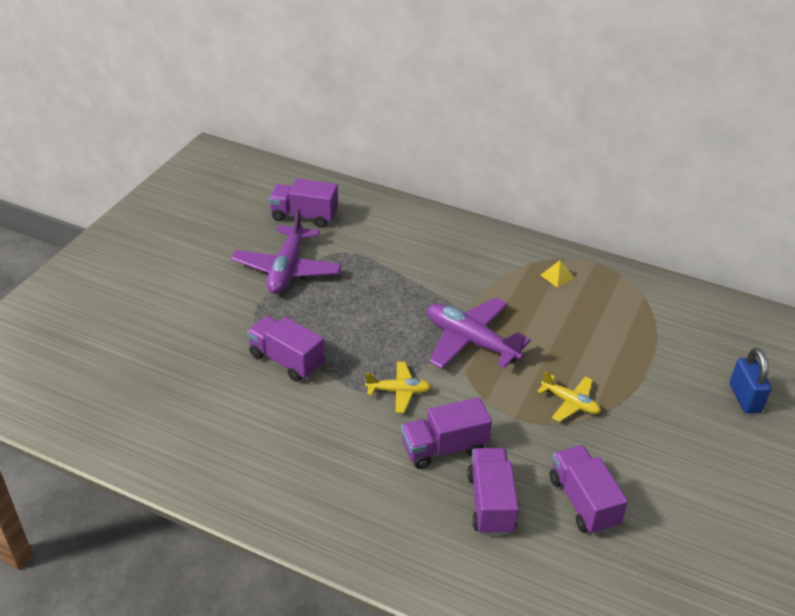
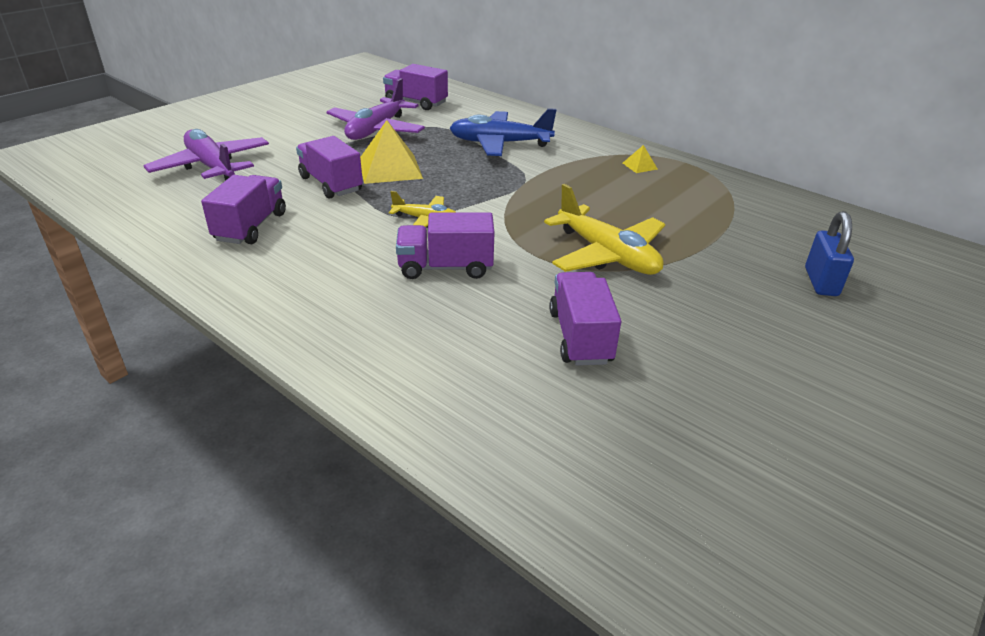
camera: 15 degrees right, 5 degrees down
purple plane [427,297,530,369] -> purple plane moved to [144,129,269,181]
purple truck [467,448,519,535] -> purple truck moved to [201,175,286,244]
yellow plane [538,371,601,422] -> yellow plane [544,184,665,275], size x1.80
none -> yellow pyramid [360,120,423,184]
none -> blue plane [450,108,556,156]

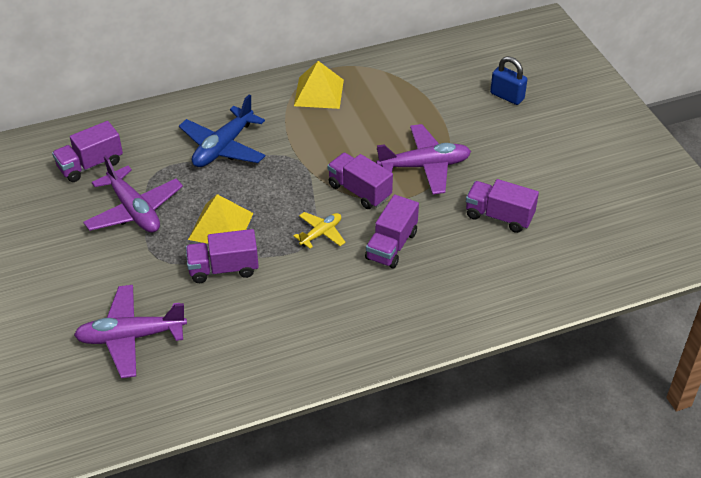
camera: 60 degrees left, 10 degrees up
purple truck [201,175,286,244] -> purple truck moved to [327,153,393,209]
yellow plane [544,184,665,275] -> purple plane [376,124,471,194]
yellow pyramid [623,145,657,173] -> yellow pyramid [294,61,344,109], size x2.17

